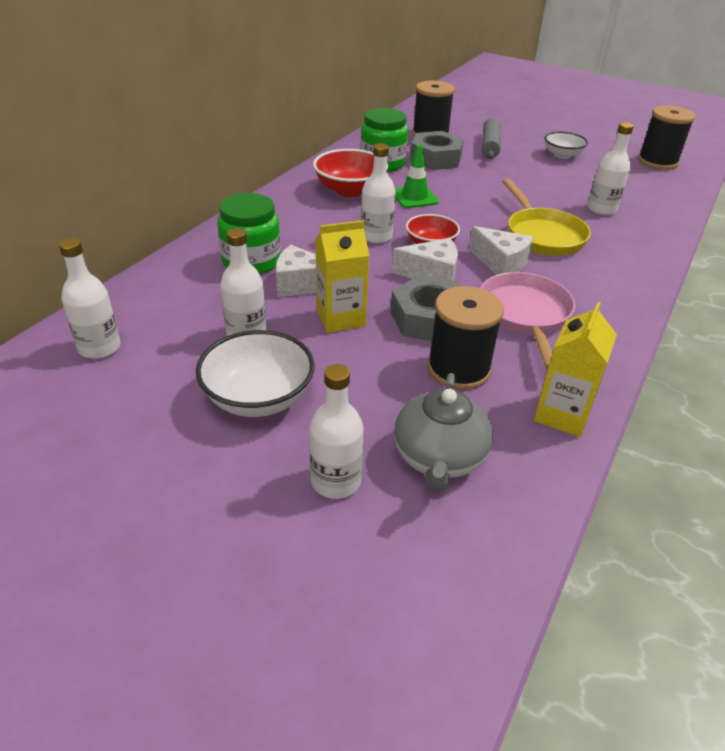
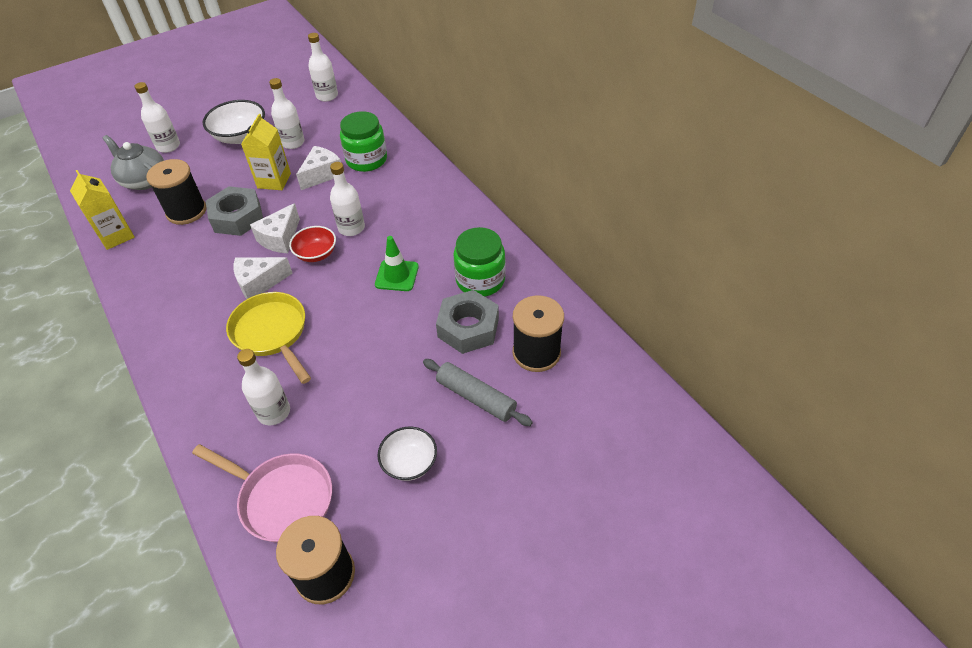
camera: 120 degrees right, 10 degrees up
red bowl [313,149,388,197] -> none
pink pan [480,272,575,369] -> pink pan moved to [192,444,332,543]
yellow pan [502,178,591,256] -> yellow pan turned 45 degrees clockwise [226,292,311,384]

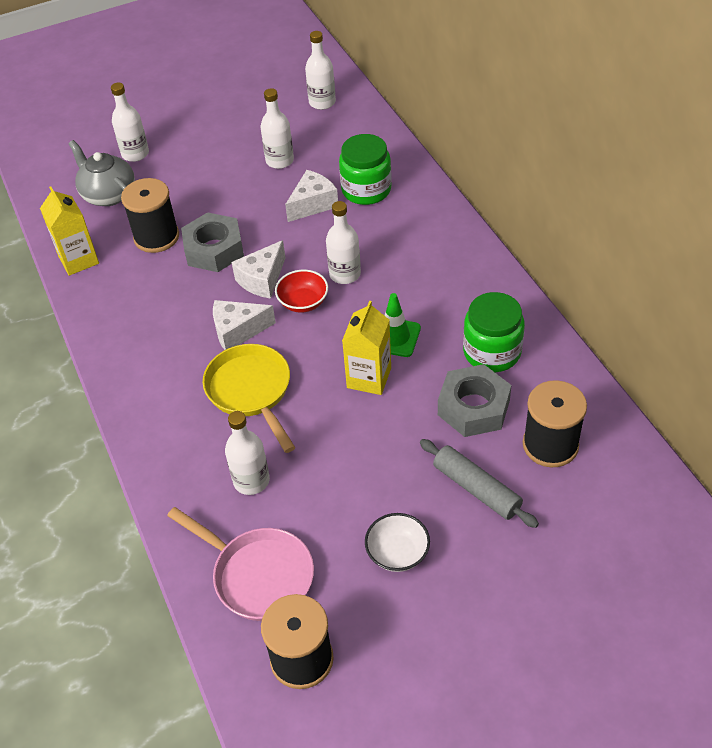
camera: 10 degrees right, 0 degrees up
white bowl [202,100,265,144] -> none
yellow carton [241,114,291,190] -> yellow carton moved to [342,301,391,395]

